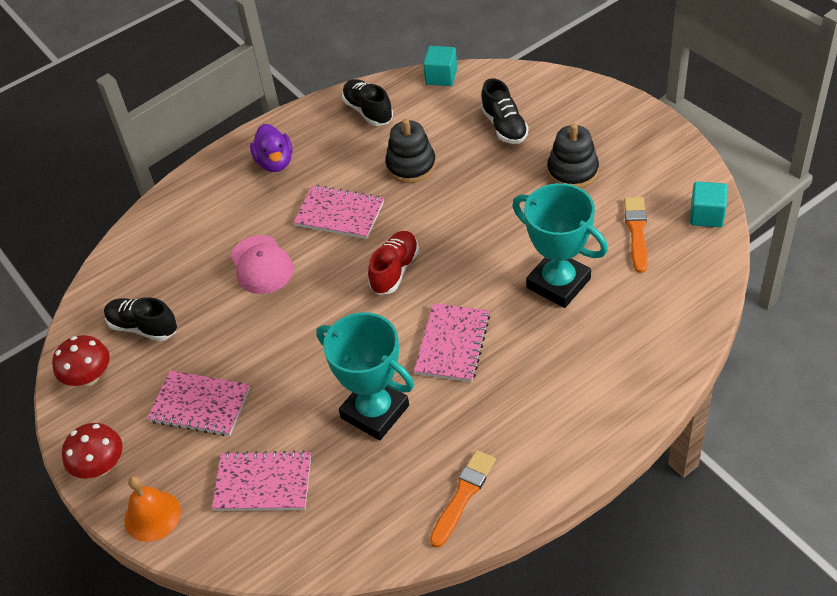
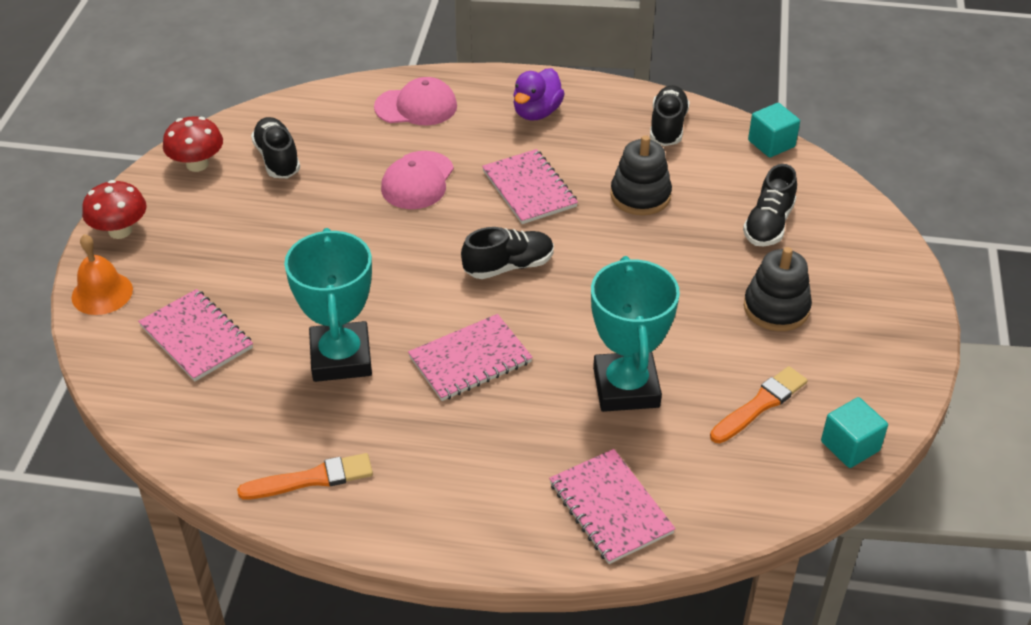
camera: 40 degrees right, 5 degrees down
pink notebook [147,370,250,436] -> pink notebook moved to [549,449,676,564]
red shoe [368,231,419,295] -> black shoe [461,227,554,279]
none -> pink cap [374,77,457,125]

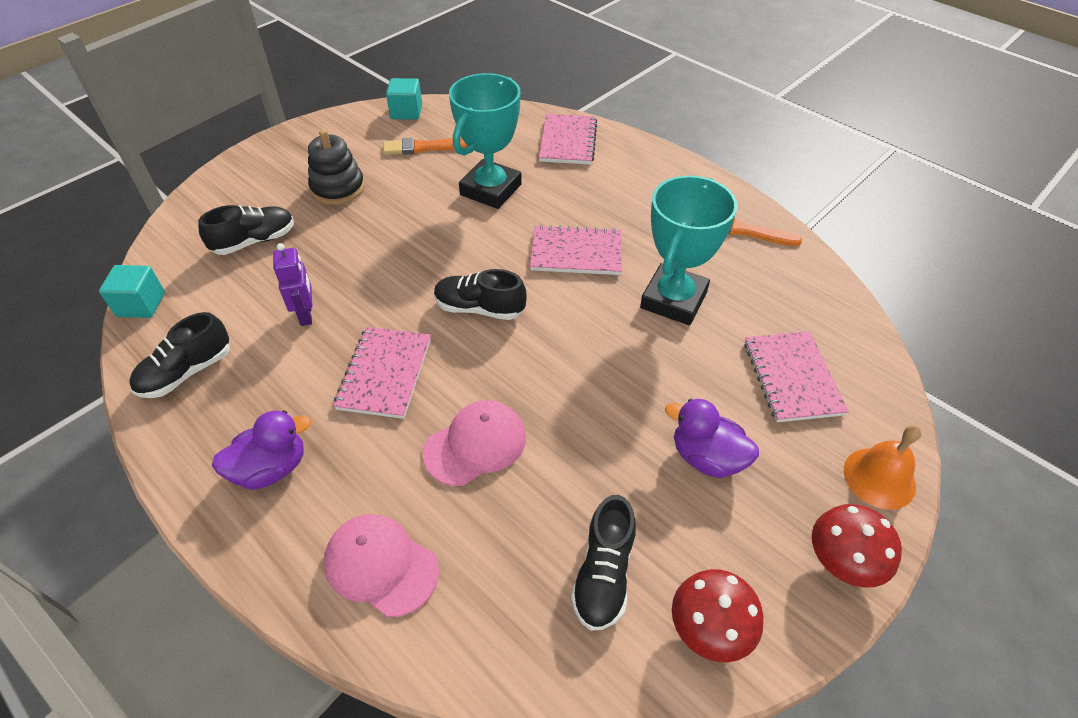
camera: 145 degrees left, 5 degrees up
black stacking toy [610,135,672,215] -> purple robot [273,243,312,326]
none -> purple duck [665,398,759,478]

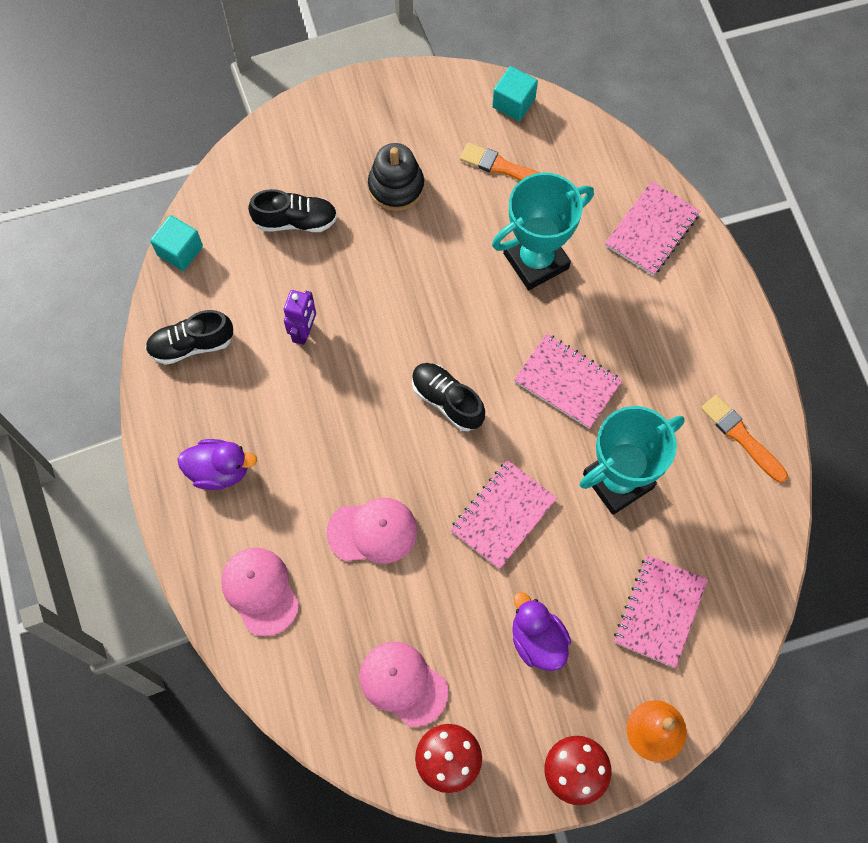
camera: 30 degrees right, 20 degrees up
pink notebook [333,327,431,419] -> pink notebook moved to [450,460,557,570]
black shoe [571,495,636,631] -> pink cap [360,642,448,727]

